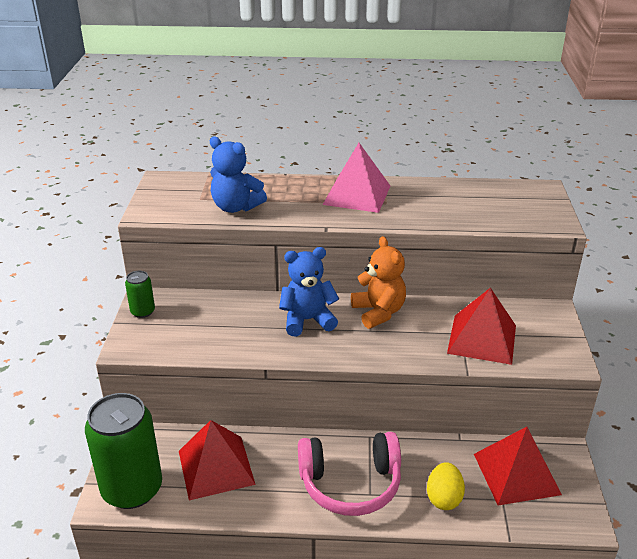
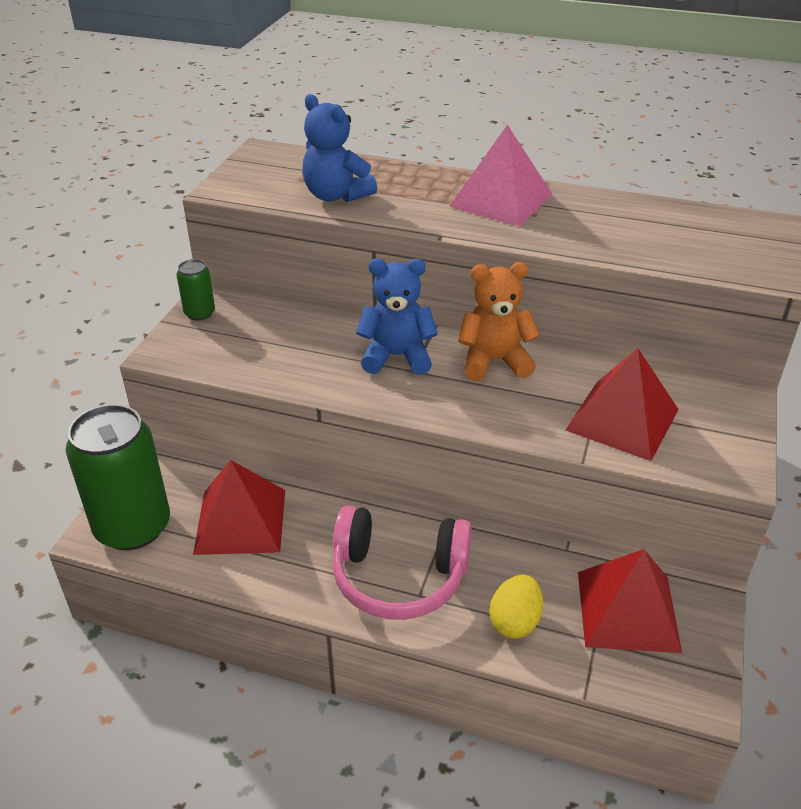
camera: 15 degrees right, 5 degrees up
orange teddy bear [351,236,406,329] -> orange teddy bear turned 90 degrees counterclockwise [458,262,540,381]

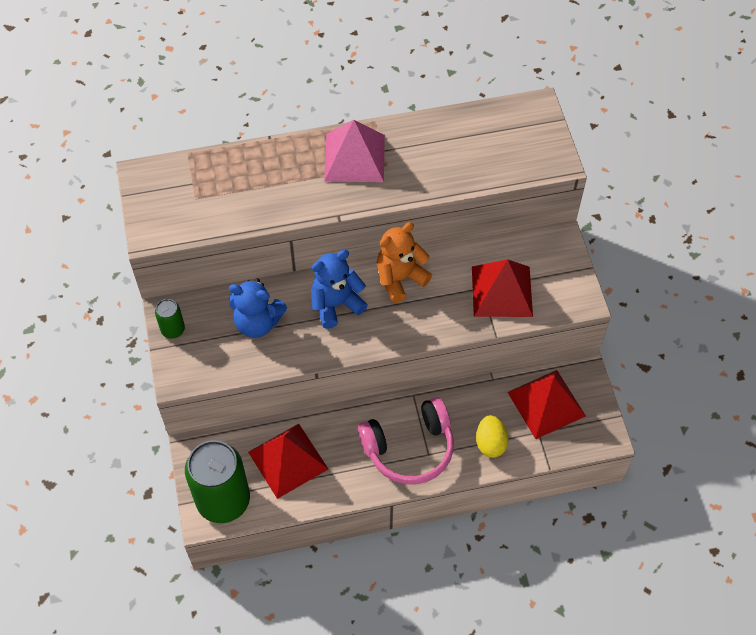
camera: 30 degrees left, 20 degrees up
blue teddy bear [302,94,377,202] -> blue teddy bear moved to [229,279,287,338]

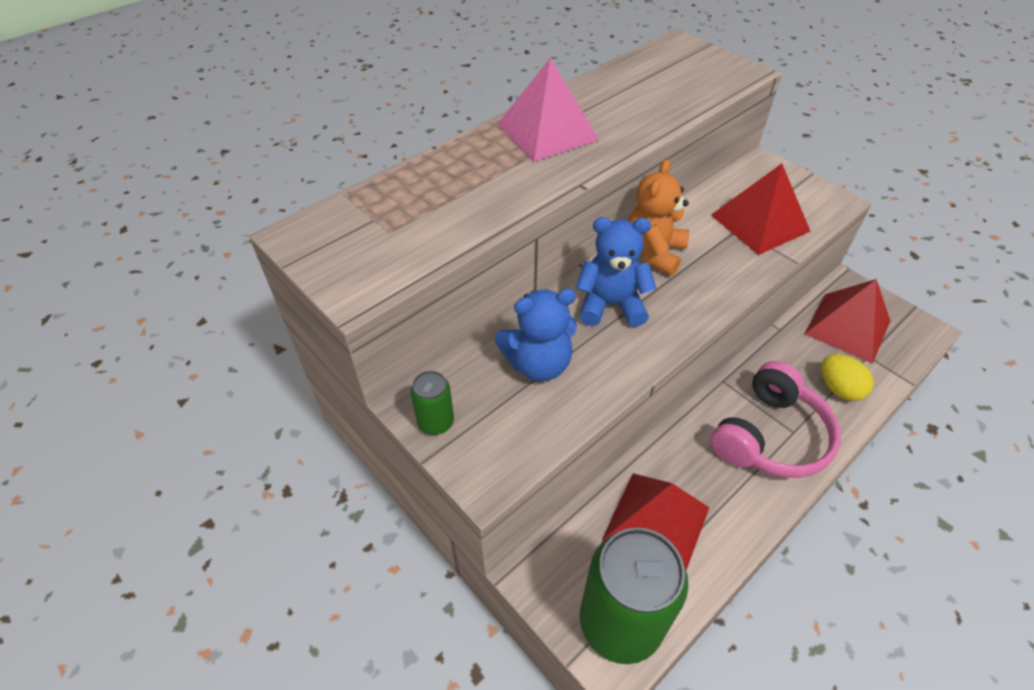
camera: 30 degrees left, 10 degrees down
blue teddy bear [311,250,368,329] -> blue teddy bear turned 60 degrees clockwise [576,217,656,327]

